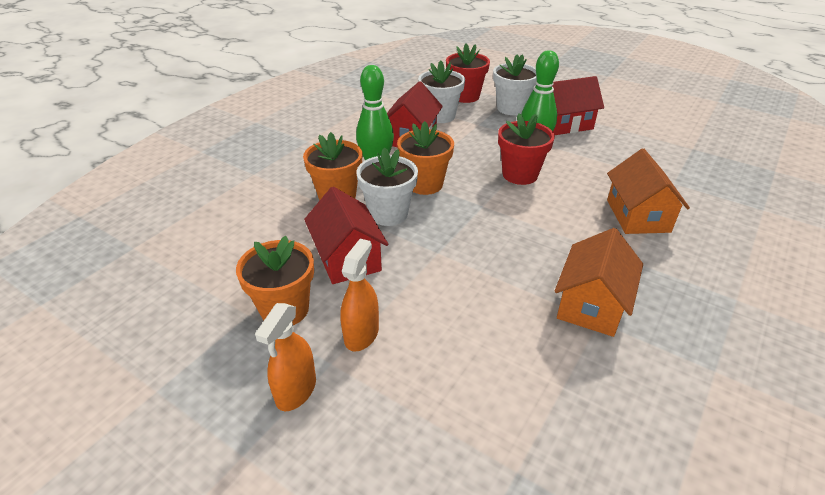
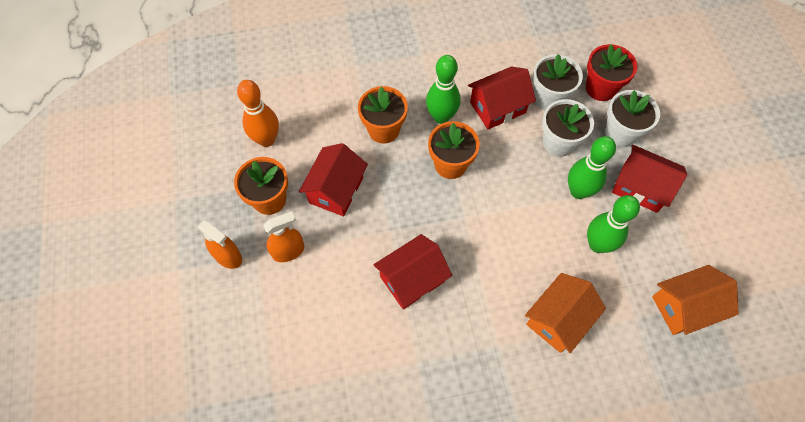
camera: 45 degrees right, 25 degrees up
orange spray bottle [255,303,316,411] -> orange spray bottle turned 120 degrees counterclockwise [198,220,242,269]
white flower pot [356,147,418,226] -> white flower pot moved to [542,99,594,157]
red flower pot [498,113,555,185] -> none
orange house [555,228,643,337] -> orange house moved to [652,265,739,335]
none -> orange bowling pin [237,80,279,147]
none -> red house [374,234,452,309]
none -> green bowling pin [587,195,640,253]

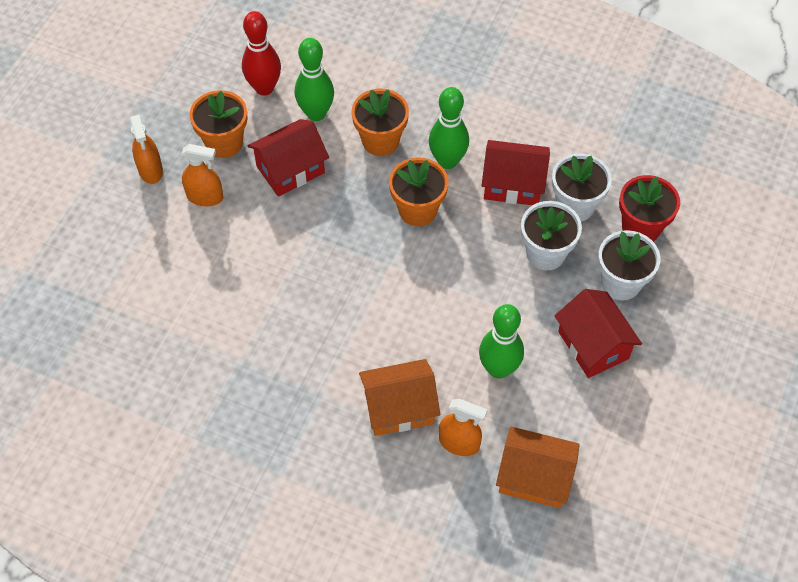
camera: 35 degrees right, 5 degrees down
orange bowling pin [237,80,279,147] -> red bowling pin [242,11,281,96]
red house [374,234,452,309] -> none
green bowling pin [568,136,616,199] -> green bowling pin moved to [295,38,334,121]
none -> orange spray bottle [439,399,487,456]

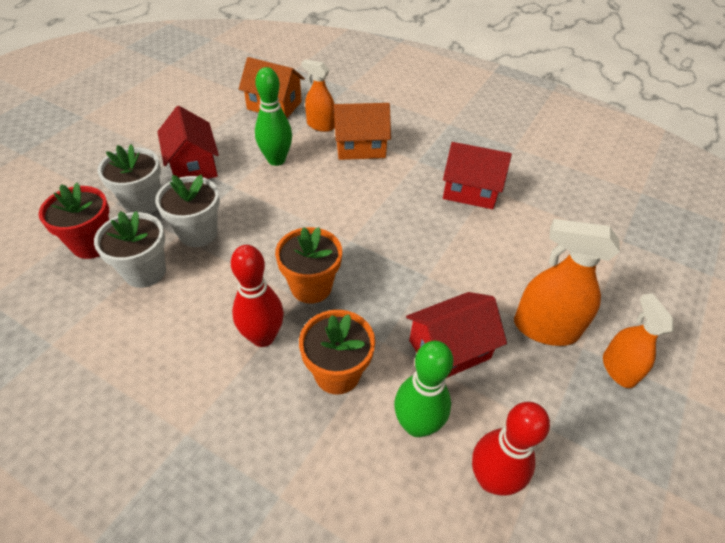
camera: 175 degrees left, 10 degrees down
orange spray bottle [182,144,223,206] -> orange spray bottle [514,219,620,346], size x1.54
orange flower pot [189,90,247,158] -> none
green bowling pin [429,87,469,169] -> red bowling pin [231,245,284,347]
red house [482,140,550,205] -> red house moved to [443,142,512,209]

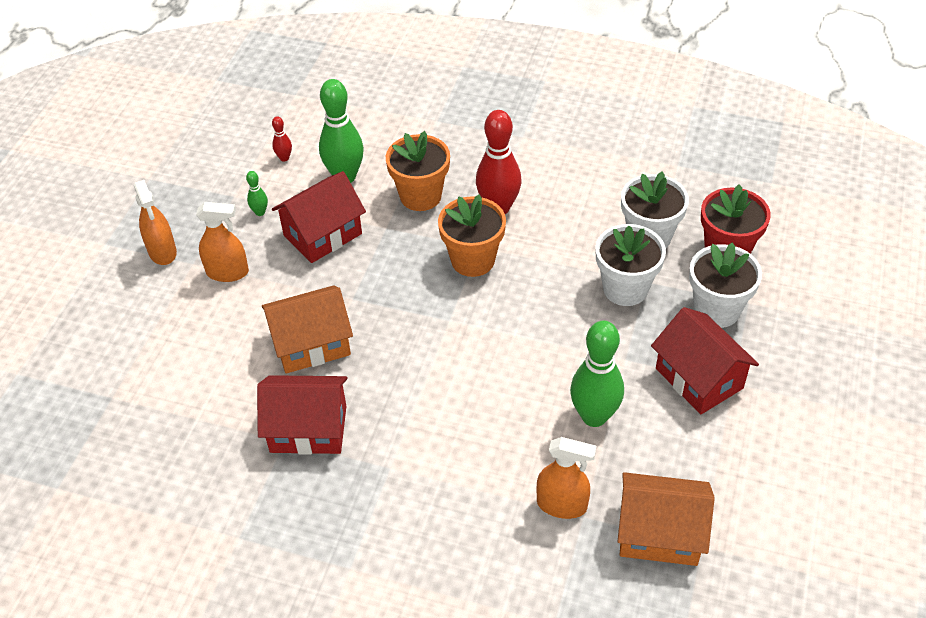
camera: 170 degrees right, 0 degrees up
orange house [333,103,391,160] -> orange house moved to [262,285,353,374]
red bowling pin [472,402,550,496] -> red bowling pin [272,116,292,161], size x0.45
orange spray bottle [514,219,620,346] -> orange spray bottle [196,202,249,282], size x0.65
none -> green bowling pin [246,171,268,216]

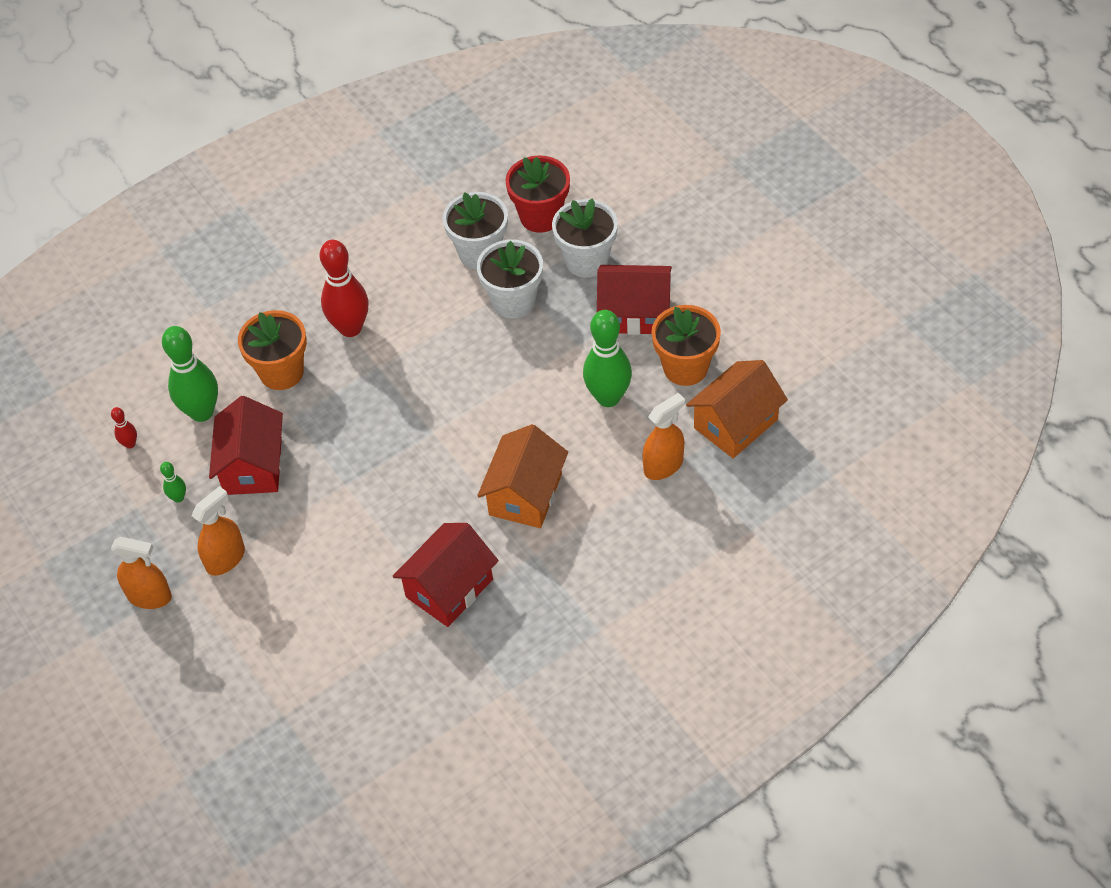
camera: 50 degrees left, 5 degrees up
orange house [262,285,353,374] -> orange house moved to [477,424,568,528]
orange flower pot [438,194,506,277] -> orange flower pot moved to [651,305,721,386]

